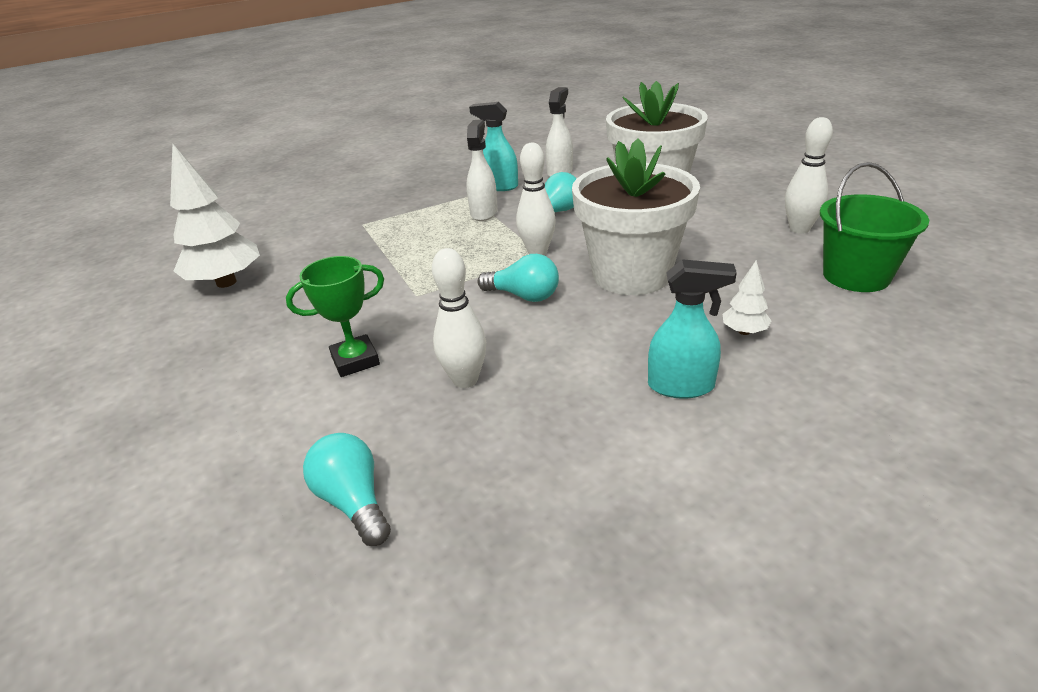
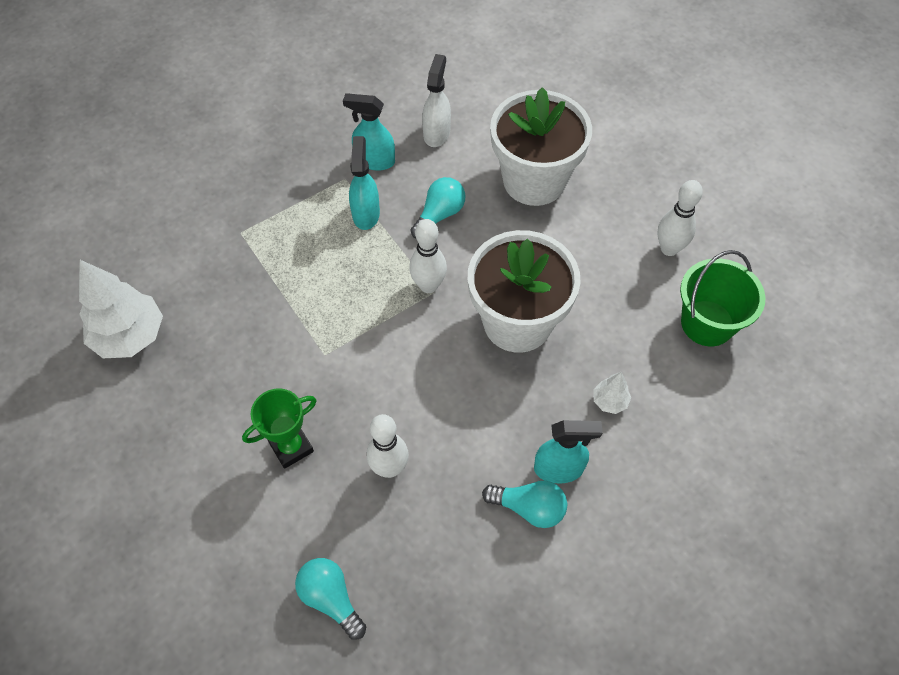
camera: 10 degrees left, 25 degrees up
white spray bottle [466,120,498,221] -> turquoise spray bottle [349,136,380,230]
turquoise light bulb [477,254,559,302] -> turquoise light bulb moved to [482,481,567,528]

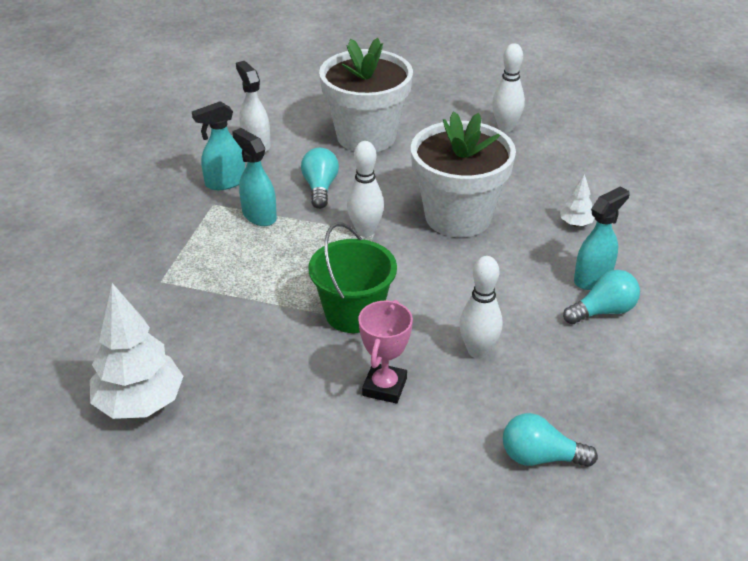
camera: 40 degrees left, 20 degrees down
green trophy [242,389,317,469] -> pink trophy [358,300,413,404]
green bucket [680,250,765,346] -> green bucket moved to [308,222,397,333]

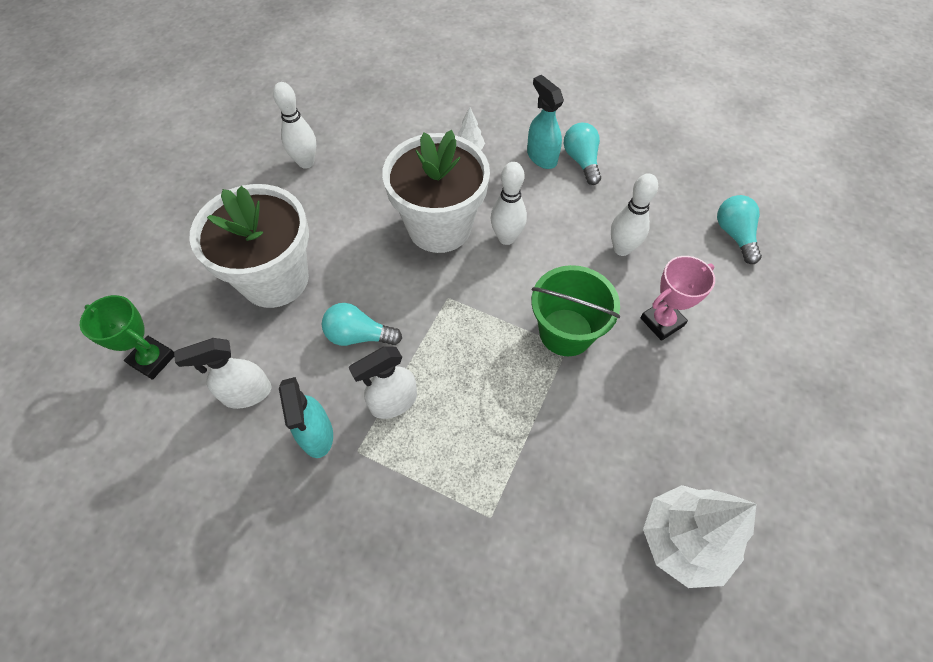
camera: 80 degrees left, 20 degrees up
turquoise spray bottle [232,128,277,226] -> white spray bottle [349,346,417,419]
white bowling pin [347,141,384,237] -> white bowling pin moved to [491,162,527,245]
pink trophy [358,300,413,404] -> pink trophy turned 60 degrees counterclockwise [641,256,715,341]
turquoise light bulb [503,413,598,467] -> turquoise light bulb turned 150 degrees clockwise [717,195,762,264]
none -> green trophy [80,295,174,380]

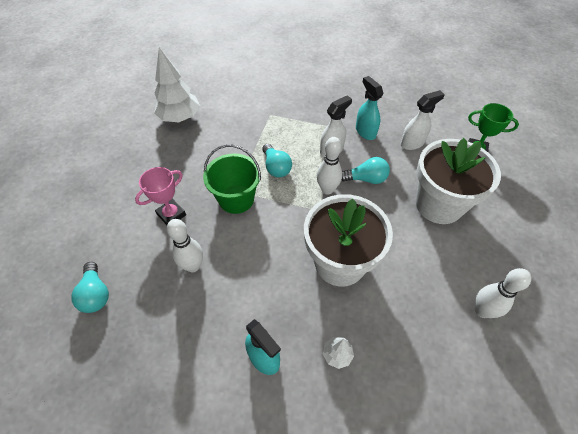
camera: 170 degrees right, 5 degrees down
white bowling pin [491,162,527,245] -> white bowling pin moved to [317,137,342,195]
turquoise light bulb [564,122,601,185] -> turquoise light bulb moved to [262,144,292,177]

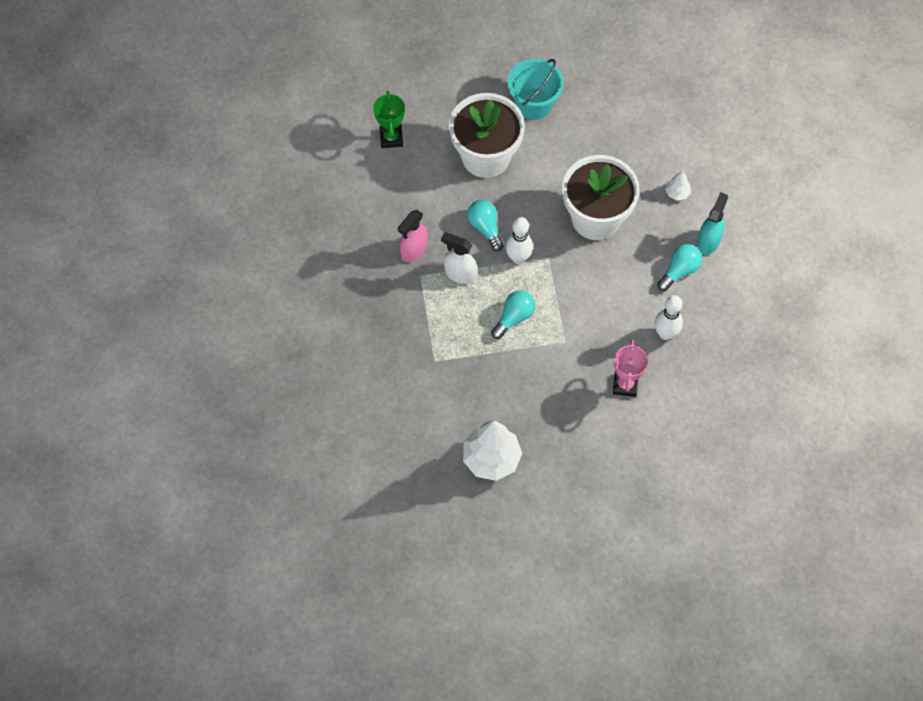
camera: 115 degrees left, 10 degrees up
turquoise light bulb [71,262,109,313] -> turquoise light bulb moved to [657,244,702,291]
pink trophy [135,167,186,225] -> pink trophy turned 75 degrees clockwise [613,340,648,397]
green bucket [203,145,261,214] -> none
turquoise spray bottle [356,76,383,140] -> pink spray bottle [398,210,428,262]
white spray bottle [401,90,445,150] -> none
white bowling pin [475,268,531,318] -> none
none -> turquoise bucket [507,58,564,120]

